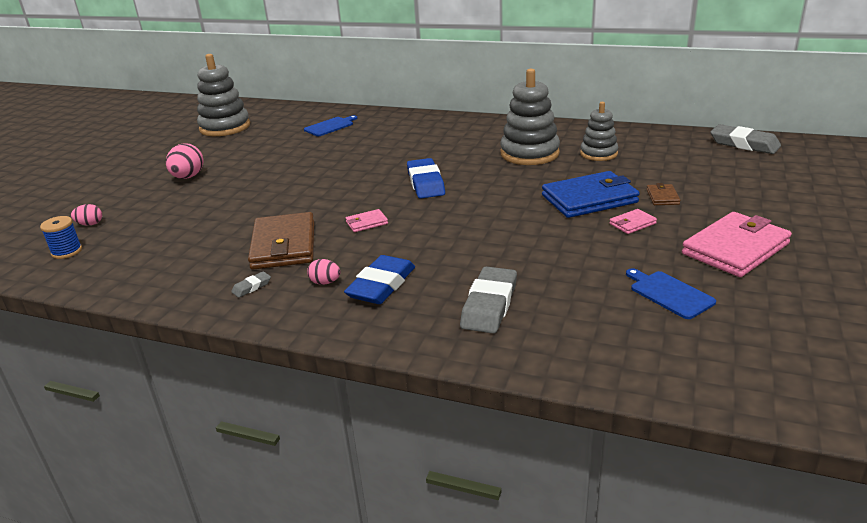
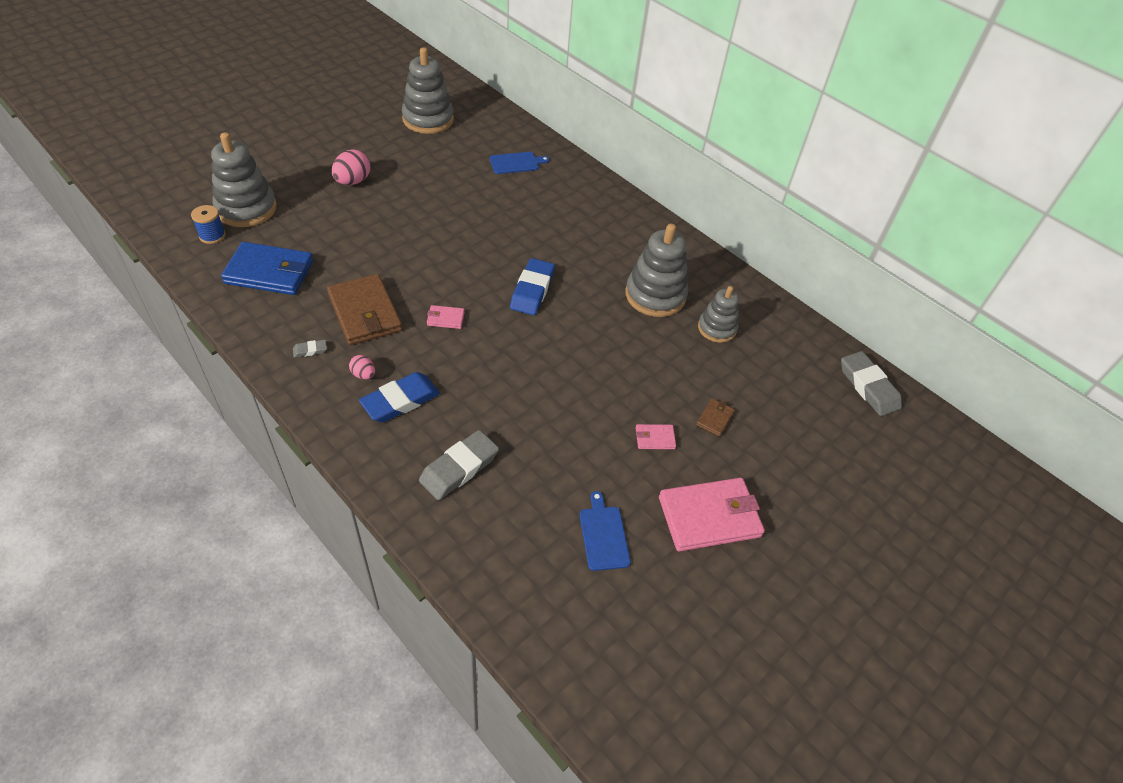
camera: 20 degrees right, 20 degrees up
pink egg [71,204,102,226] -> grey stacking toy [211,133,277,227]
brown wallet [248,212,314,270] -> brown wallet turned 45 degrees counterclockwise [327,274,402,345]
blue wallet [542,171,640,218] -> blue wallet moved to [221,242,313,295]

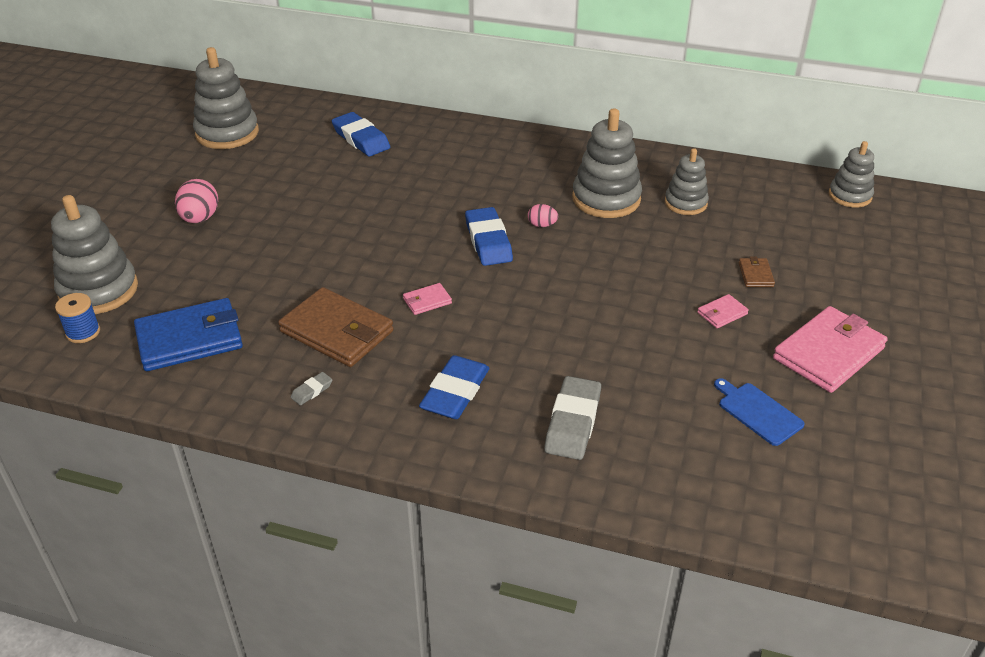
camera: 25 degrees left, 10 degrees down
pink egg [349,355,375,379] -> pink egg moved to [528,204,558,227]
blue cutting board [490,152,549,174] -> blue eraser [332,112,390,156]
grey eraser [841,351,902,416] -> grey stacking toy [829,141,874,208]

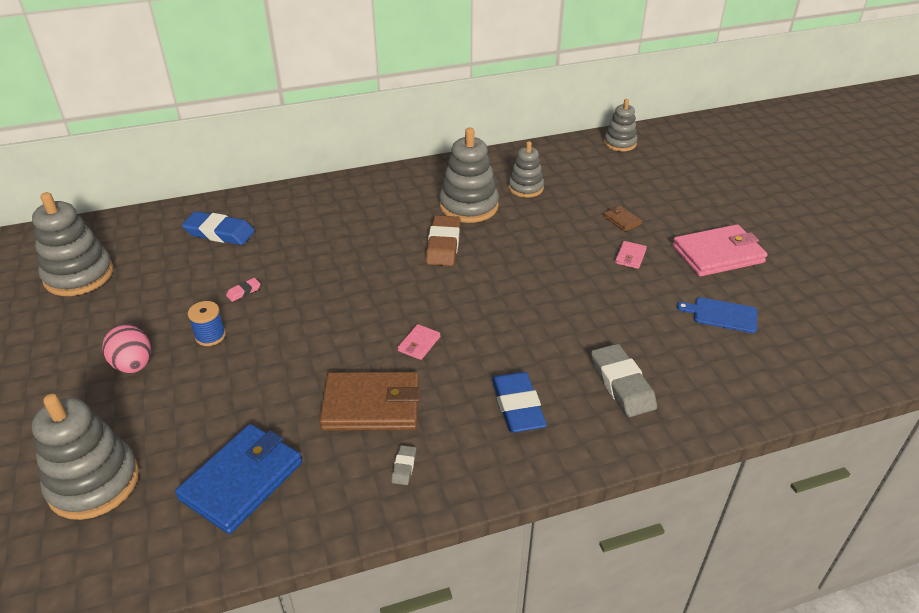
camera: 35 degrees left, 0 degrees up
blue spool [55,293,100,343] -> blue spool moved to [188,301,226,346]
blue eraser [465,207,513,266] -> none
pink egg [528,204,558,227] -> brown eraser [426,215,461,266]
pink wallet [773,306,888,393] -> pink wallet turned 60 degrees clockwise [672,224,768,277]
none -> pink eraser [226,278,261,302]

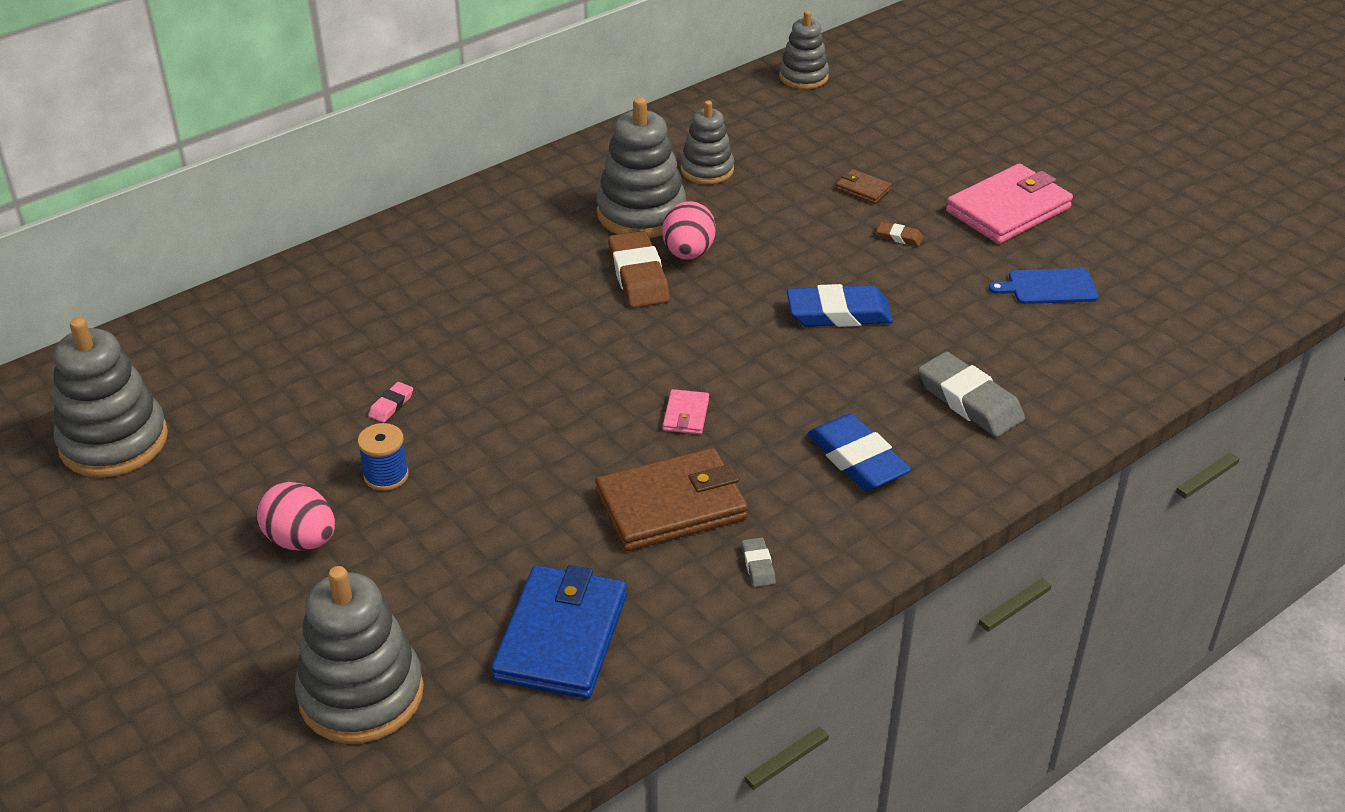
camera: 20 degrees left, 0 degrees up
blue eraser [182,211,255,245] -> blue eraser moved to [787,284,893,327]
pink wallet [615,241,647,269] -> brown eraser [877,222,923,246]
none -> pink egg [662,201,716,260]

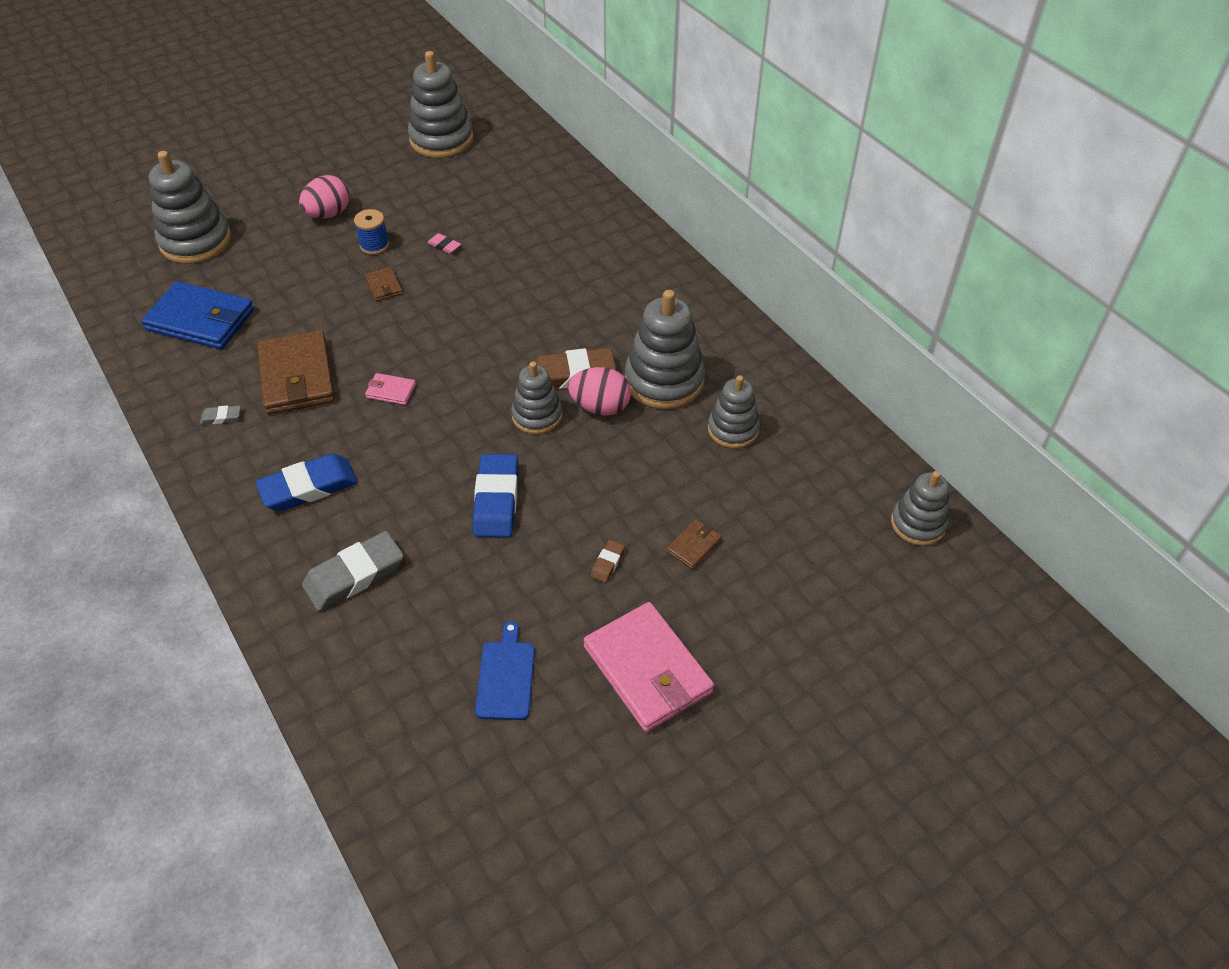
camera: 95 degrees right, 10 degrees up
none -> brown wallet [365,267,403,301]
none -> grey stacking toy [511,361,563,434]

